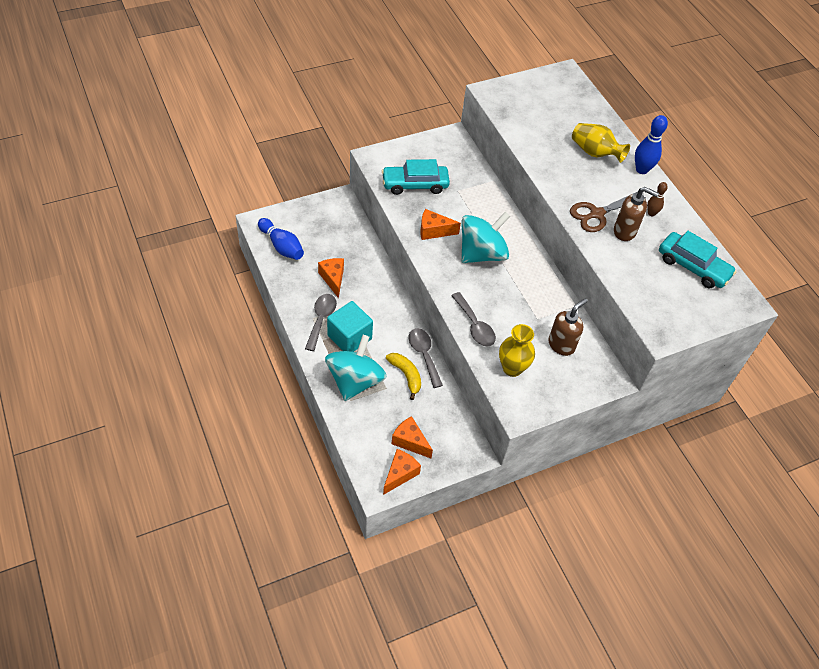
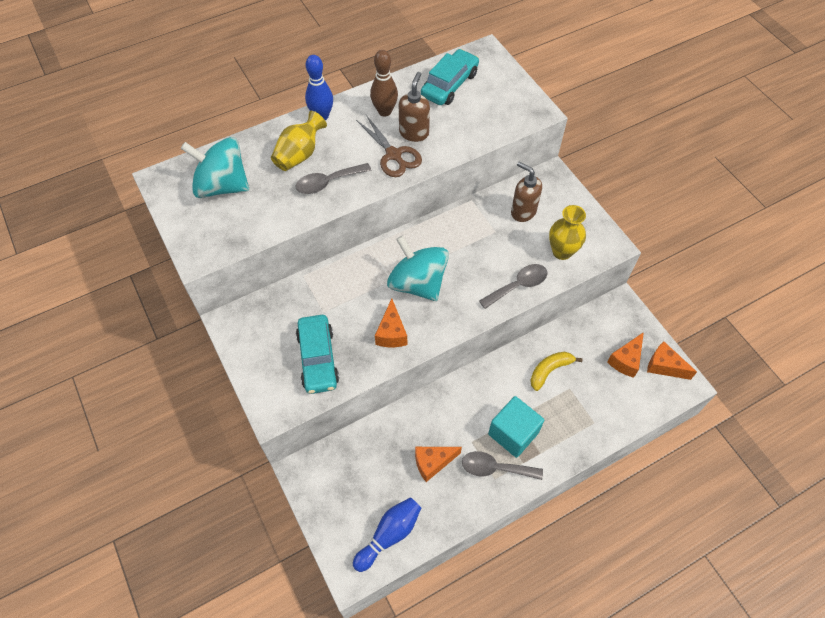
camera: 90 degrees left, 5 degrees up
turquoise spinning top [325,335,387,401] -> turquoise spinning top moved to [180,137,249,198]
grey spoon [409,328,443,388] -> grey spoon moved to [296,163,371,194]
brown bowling pin [647,182,668,216] -> brown bowling pin [370,50,398,117], size x1.67

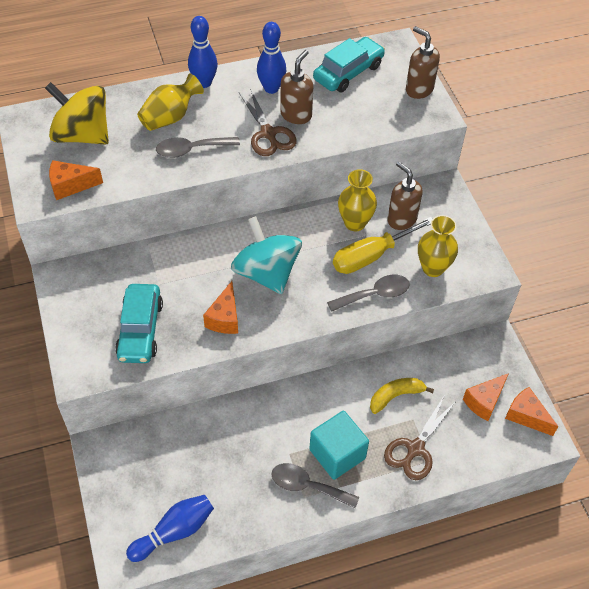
camera: 10 degrees right, 5 degrees down
turquoise spinning top [180,137,249,198] -> yellow spinning top [45,82,109,145]
brown bowling pin [370,50,398,117] -> blue bowling pin [257,22,286,94]
orange cheese [415,447,462,482] -> orange cheese moved to [49,160,103,200]
none -> yellow screwdriver [333,217,433,274]
none -> yellow vase [338,169,377,231]
none -> brown scissors [384,396,456,480]
none -> brown soap dispenser [406,26,440,99]

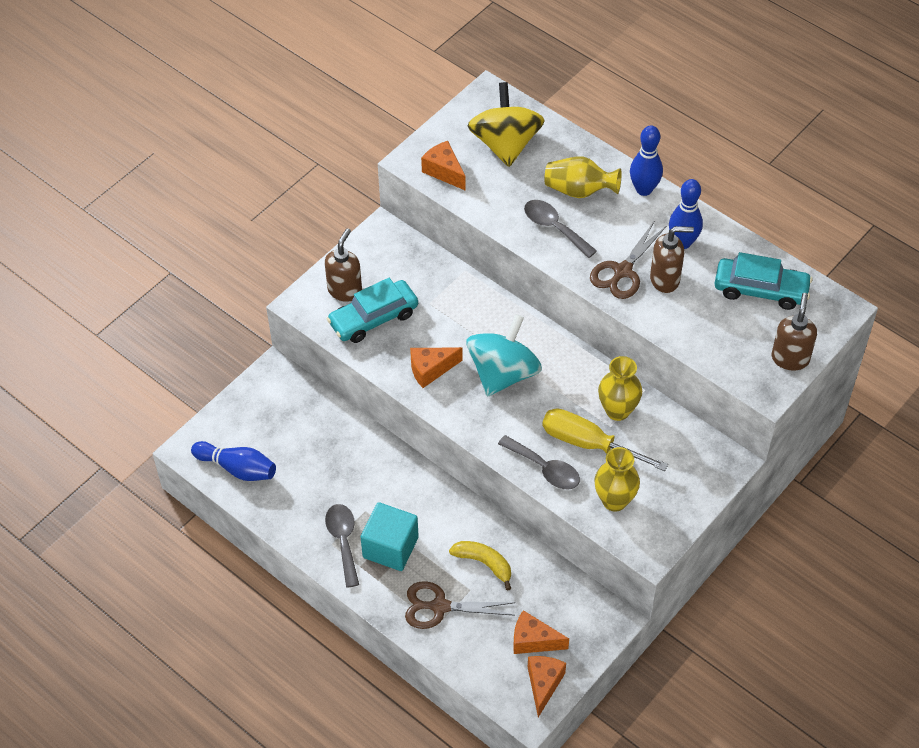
camera: 60 degrees right, 0 degrees up
brown soap dispenser [387,161,423,230] -> brown soap dispenser moved to [325,228,362,302]

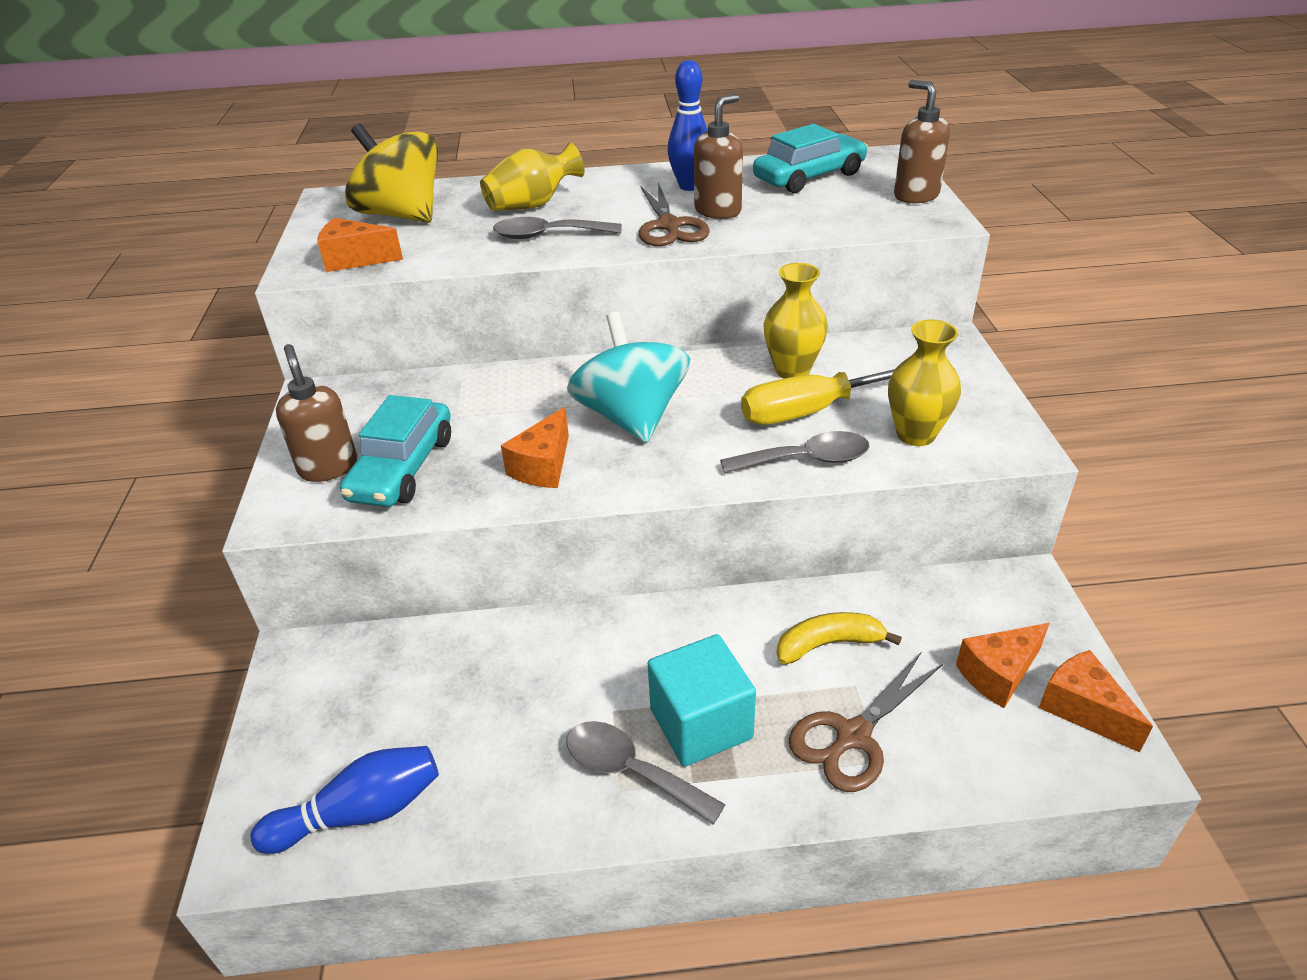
camera: 45 degrees left, 15 degrees down
blue bowling pin [630,125,663,196] -> none

